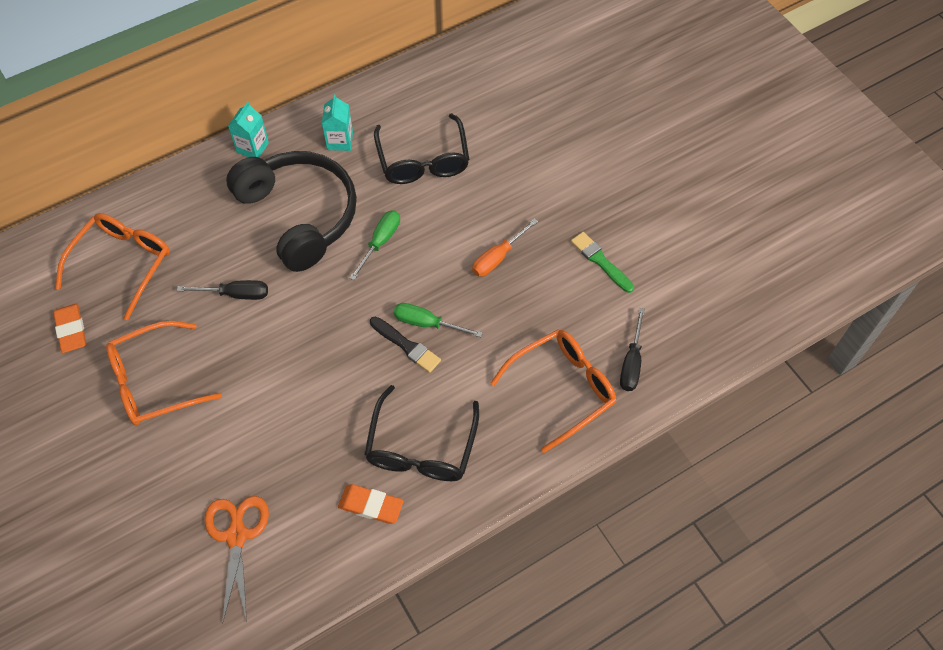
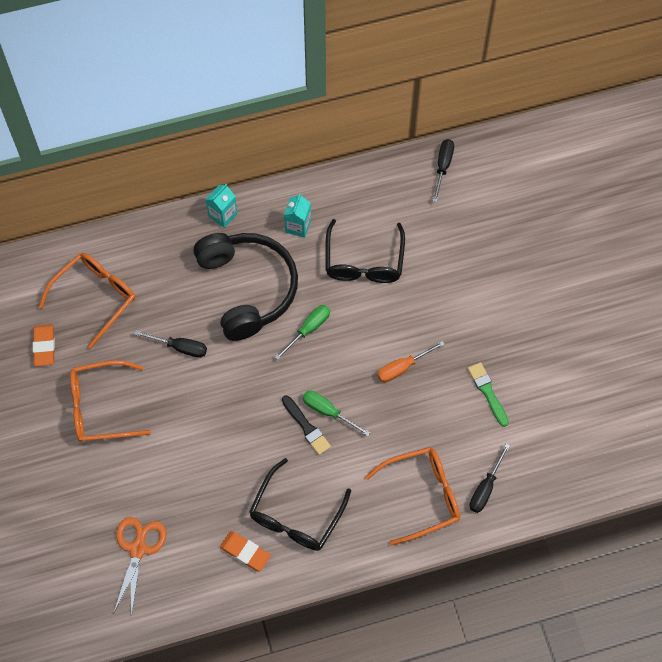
camera: 15 degrees right, 5 degrees up
none -> black screwdriver [433,139,454,202]

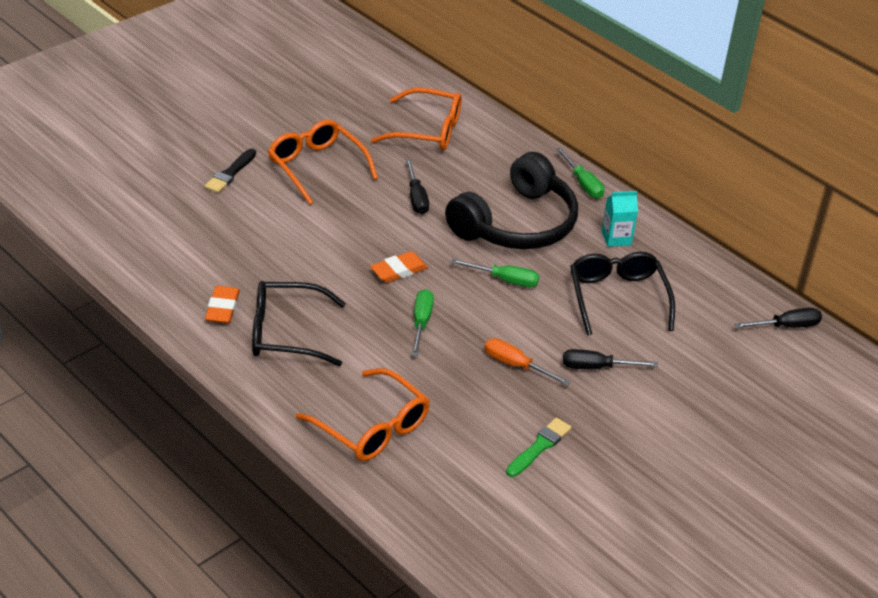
camera: 60 degrees right, 25 degrees down
orange eraser [33,324,55,366] -> orange eraser moved to [370,251,428,283]
orange scissors [114,517,167,617] -> none
turquoise carton [206,184,238,228] -> green screwdriver [556,148,605,198]
black brush [282,396,331,455] -> black brush moved to [205,149,256,193]
black glasses [325,219,405,283] -> black glasses turned 105 degrees clockwise [570,252,675,335]
black screwdriver [469,444,510,513] -> black screwdriver moved to [563,349,658,369]

